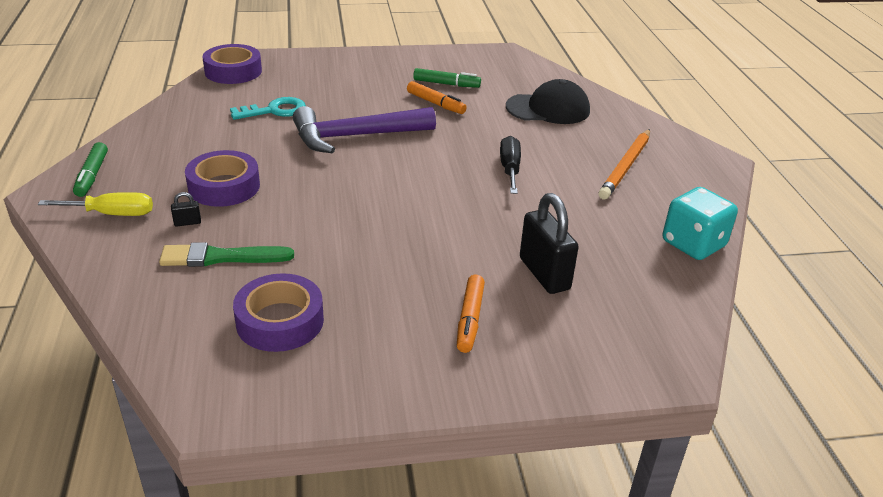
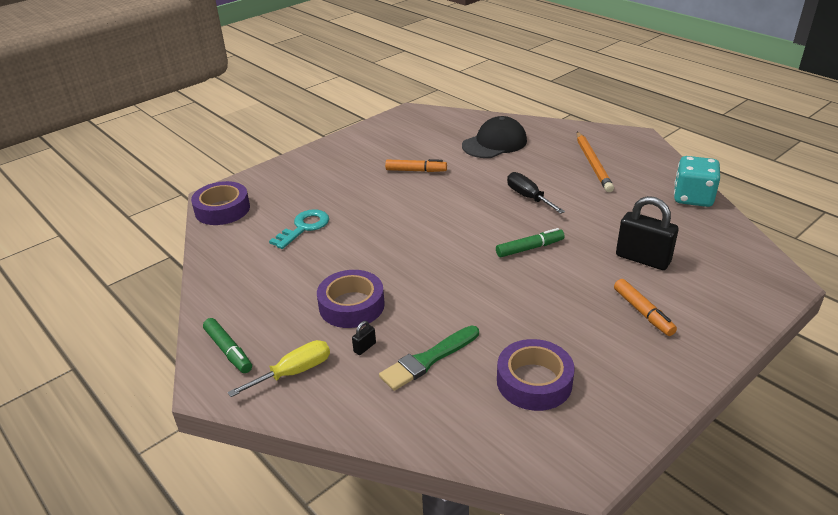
camera: 30 degrees left, 0 degrees up
purple hammer [293,106,436,153] -> none
green marker [413,68,481,88] -> green marker moved to [496,228,565,257]

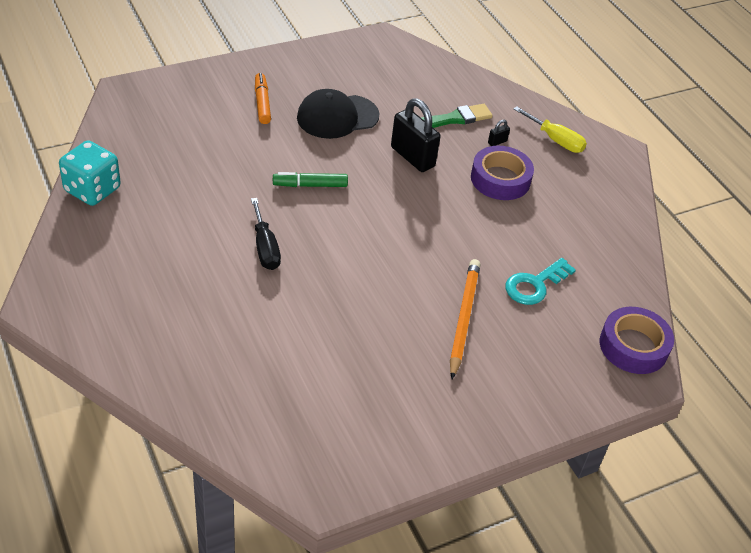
camera: 170 degrees left, 10 degrees up
green marker [203,318,252,373] -> none
yellow screwdriver [228,340,330,397] -> yellow screwdriver turned 120 degrees counterclockwise [514,106,587,153]
orange marker [385,159,447,172] -> none
black cap [462,116,527,158] -> black cap moved to [297,89,379,139]
purple tape [497,339,575,411] -> none
orange pencil [577,132,614,192] -> orange pencil moved to [450,259,480,379]
black padlock [616,196,678,270] -> black padlock moved to [391,98,441,172]

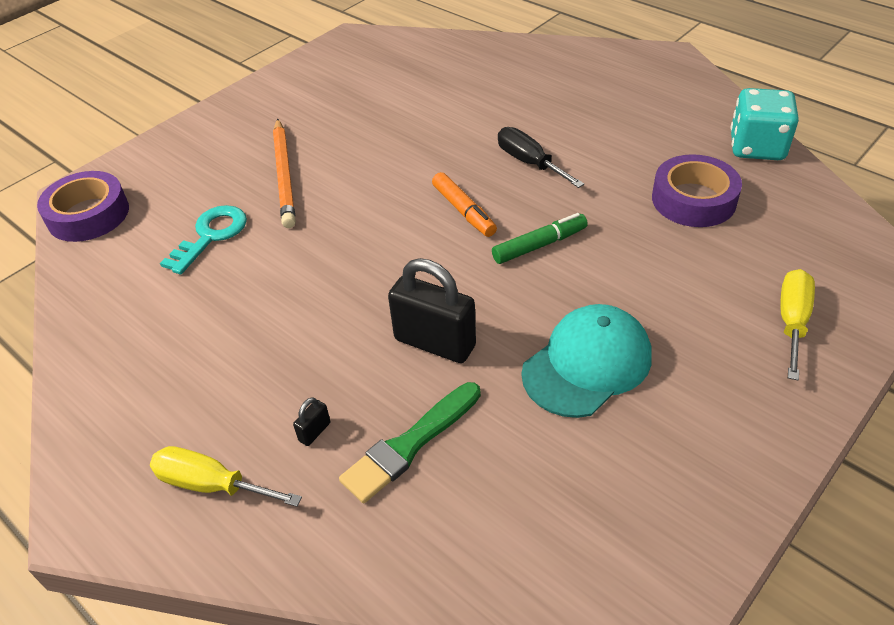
camera: 165 degrees right, 0 degrees up
orange marker [255,73,271,124] -> orange marker moved to [432,172,497,237]
black cap [297,89,379,139] -> turquoise cap [521,304,652,418]
purple tape [471,146,534,200] -> purple tape moved to [652,154,742,227]
none -> yellow screwdriver [780,269,815,380]

